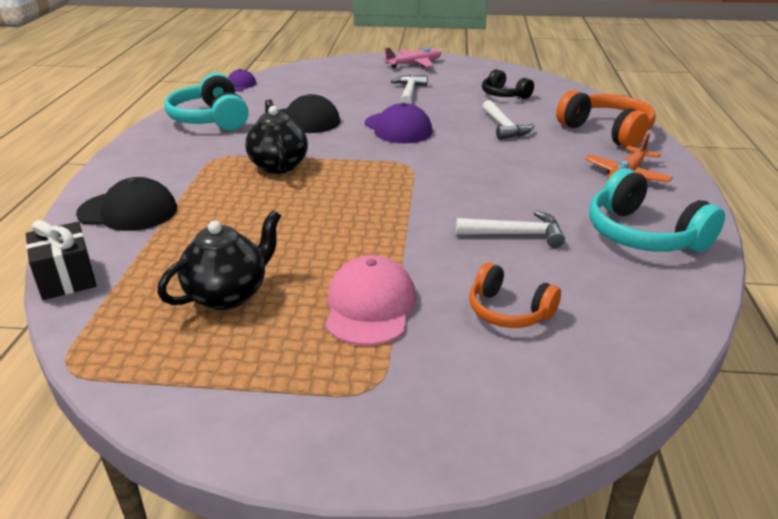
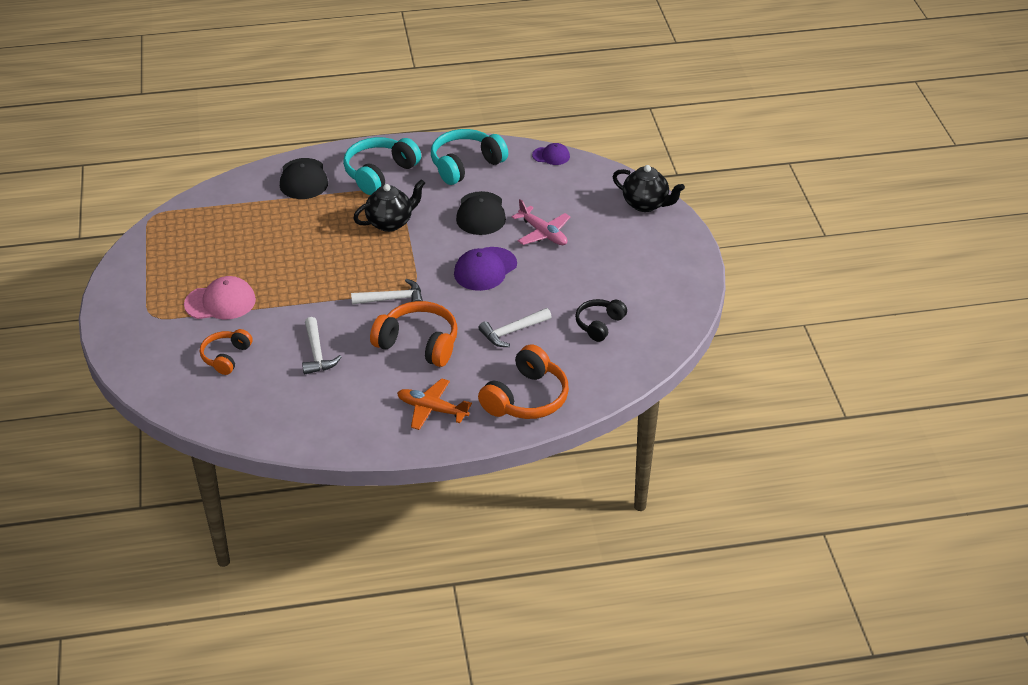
camera: 75 degrees right, 10 degrees up
black gift [26,220,97,300] -> none
black teapot [157,210,281,310] -> black teapot moved to [612,165,685,212]
pink plane [382,47,441,68] -> pink plane moved to [512,199,570,245]
white hammer [391,75,428,104] -> white hammer moved to [351,279,423,304]
turquoise headphones [589,168,725,252] -> turquoise headphones moved to [343,137,421,195]
none -> orange headphones [370,301,458,367]

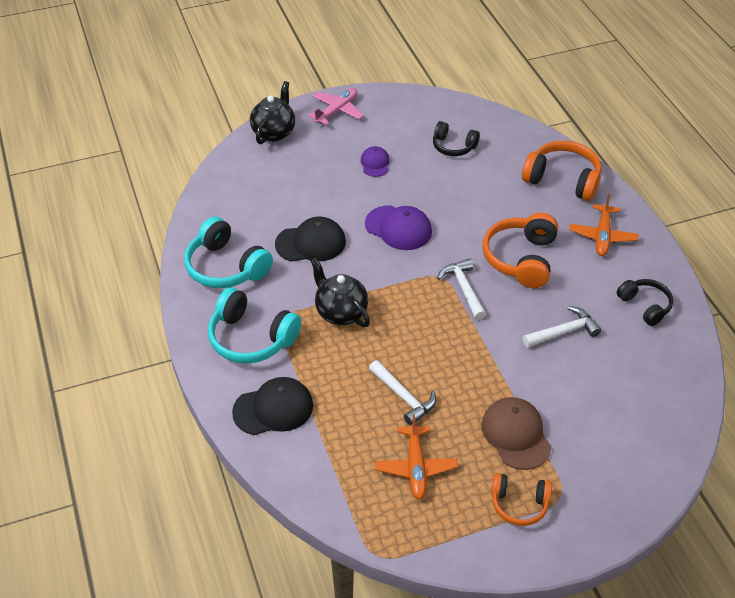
camera: 100 degrees left, 5 degrees up
pink cap [184,276,256,319] -> brown cap [482,397,552,470]
orange headphones [200,329,253,375] -> orange headphones moved to [491,473,552,526]
white hammer [479,308,551,347] -> white hammer moved to [369,360,436,426]
pink plane [512,199,570,245] -> pink plane moved to [308,88,364,125]
purple cap [532,143,570,165] -> purple cap moved to [361,146,390,177]
none -> orange plane [375,414,458,500]
none -> black headphones [617,279,673,326]

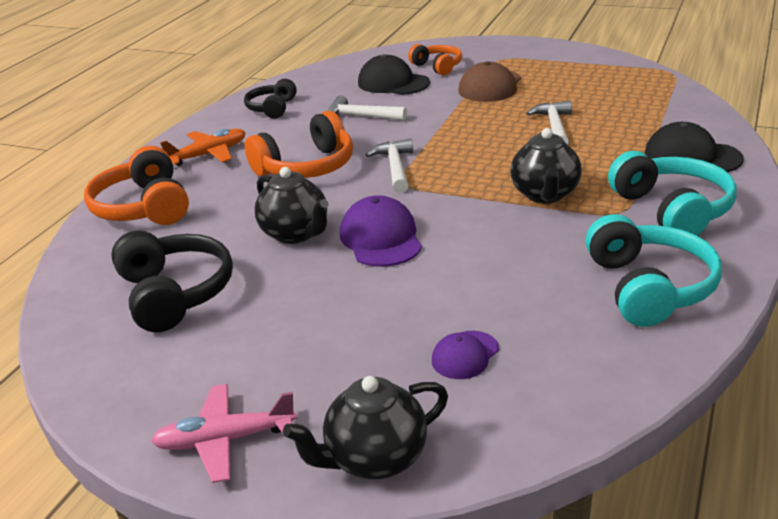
camera: 135 degrees left, 15 degrees down
black cap [275,217,346,261] -> black cap moved to [358,54,430,95]
purple cap [361,146,390,177] -> purple cap moved to [432,331,499,379]
orange plane [375,414,458,500] -> none
black headphones [433,121,480,156] -> black headphones [111,230,233,332], size x1.62
white hammer [437,258,486,320] -> white hammer turned 150 degrees clockwise [365,138,413,193]
orange headphones [491,473,552,526] -> orange headphones moved to [408,44,462,75]
none -> black teapot [255,167,329,244]

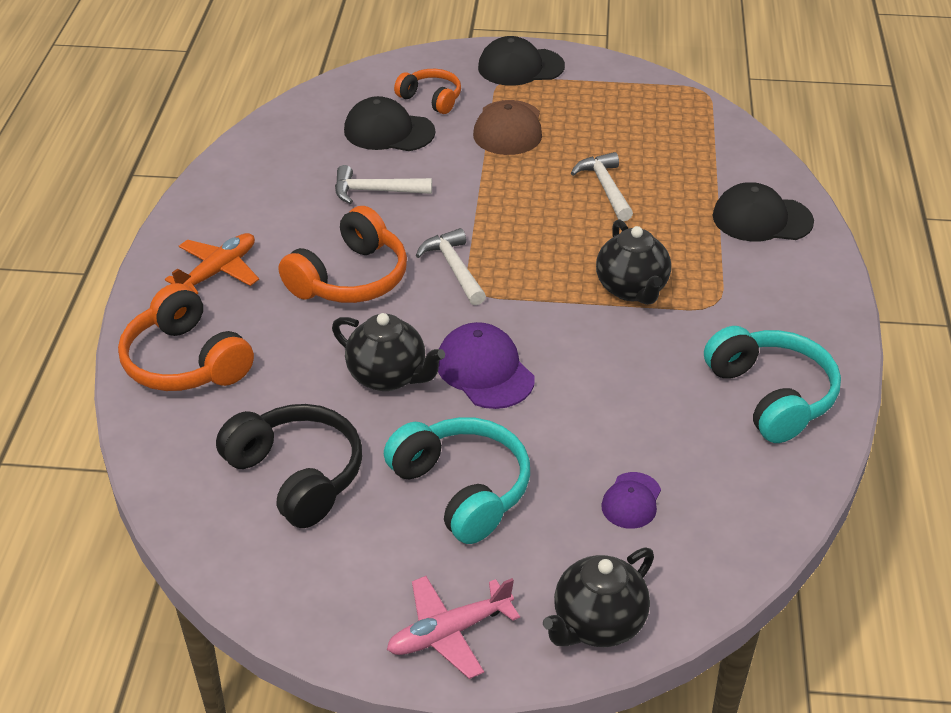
camera: 20 degrees left, 10 degrees up
black headphones [244,79,297,119] -> none
turquoise headphones [608,151,736,236] -> turquoise headphones moved to [384,417,530,544]
none -> black cap [478,36,565,86]

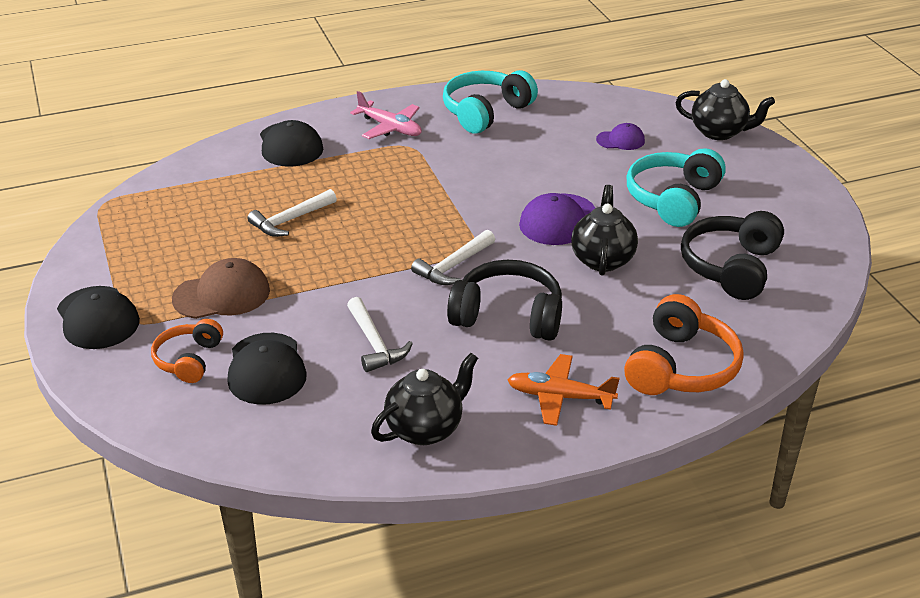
camera: 115 degrees left, 5 degrees down
orange headphones [279,206,407,303] -> black headphones [447,260,562,341]
pink plane [387,576,520,679] -> pink plane moved to [350,91,422,139]
black teapot [596,219,671,305] -> black teapot moved to [371,353,478,445]

